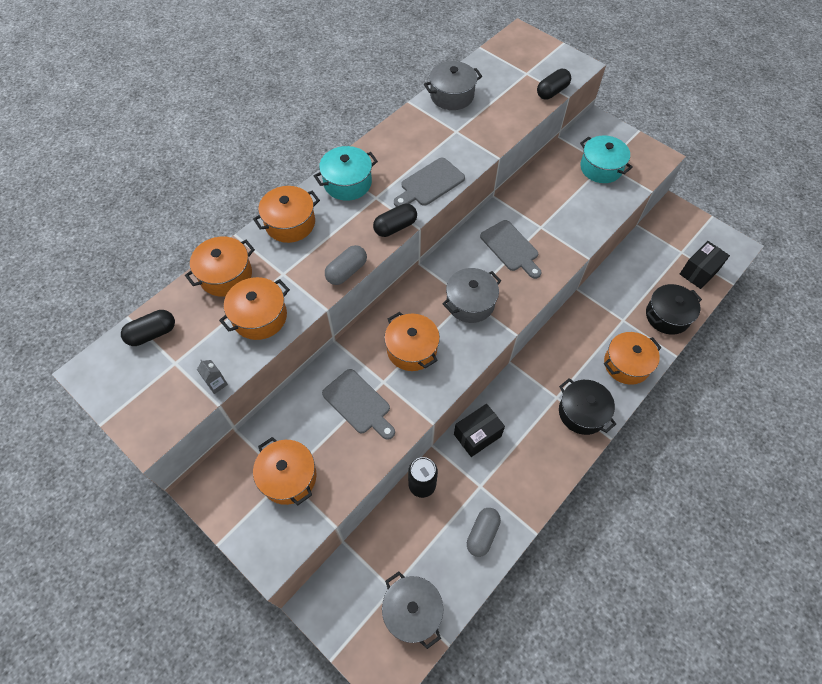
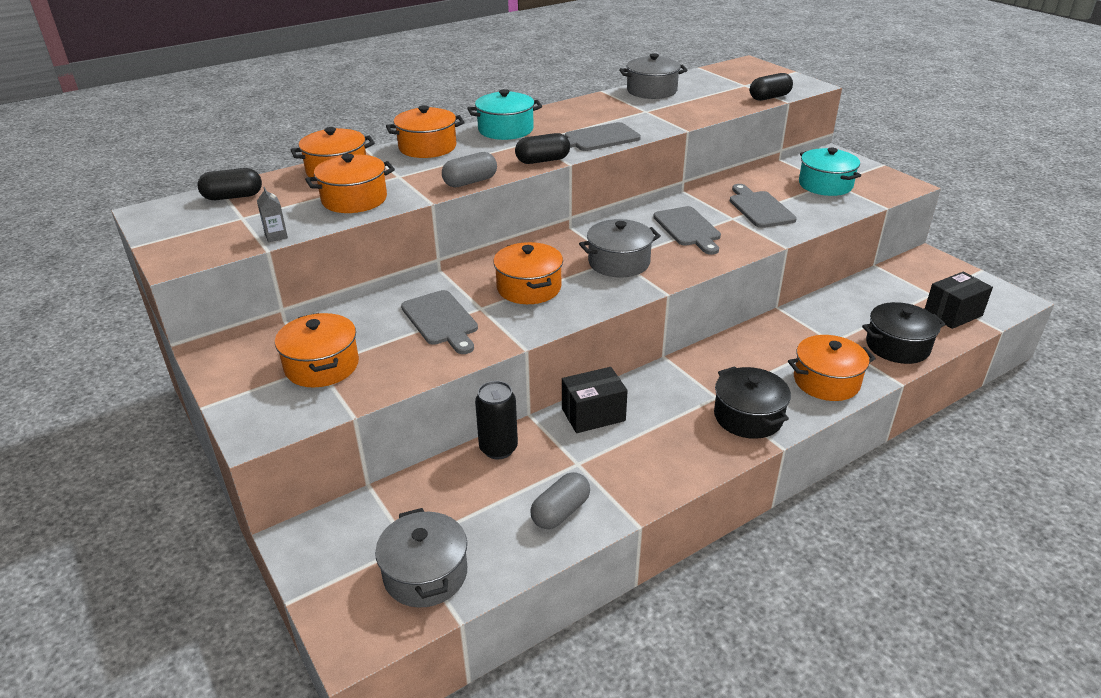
camera: 15 degrees right, 25 degrees down
none -> grey cutting board [730,184,797,228]

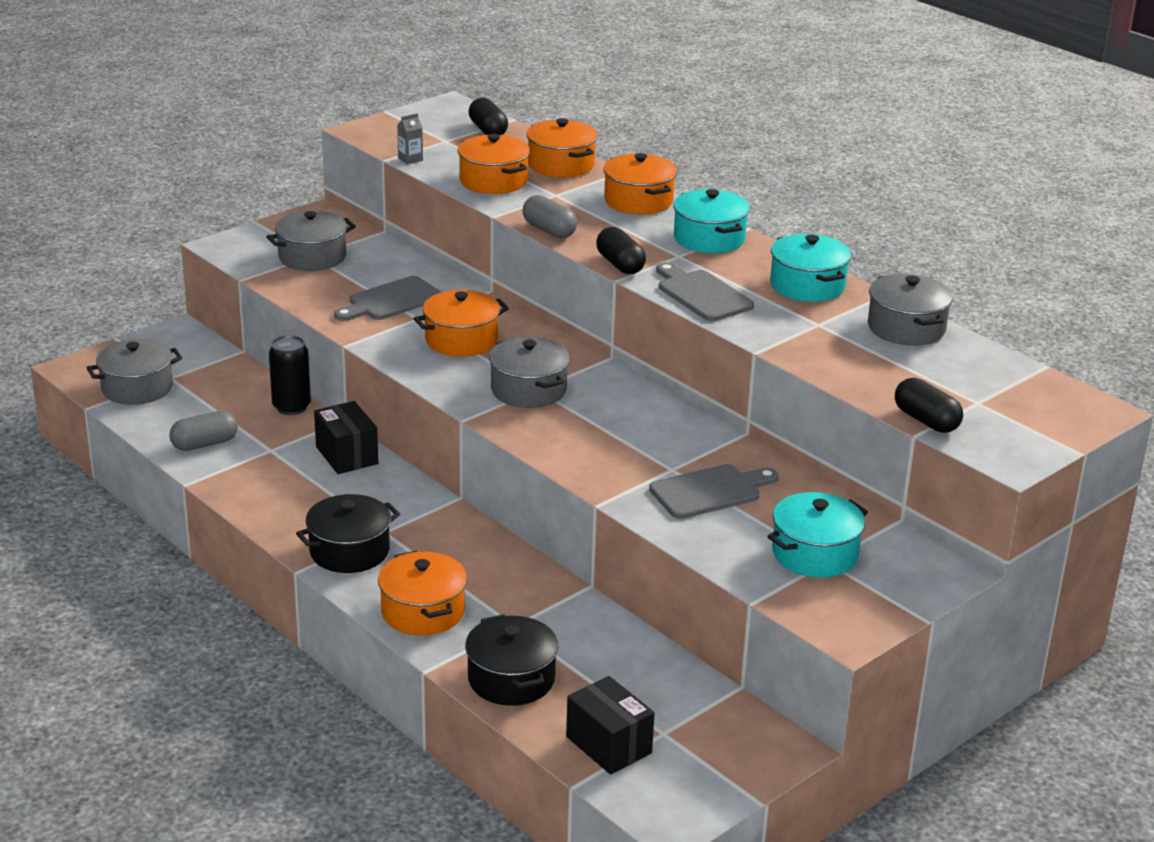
camera: 80 degrees right, 5 degrees down
orange pot [275,313,359,387] -> grey pot [266,211,356,271]
grey capsule [530,472,590,529] -> grey capsule turned 60 degrees counterclockwise [169,411,238,451]
grey cutting board [653,206,721,255] -> none
none -> turquoise pot [770,234,851,302]

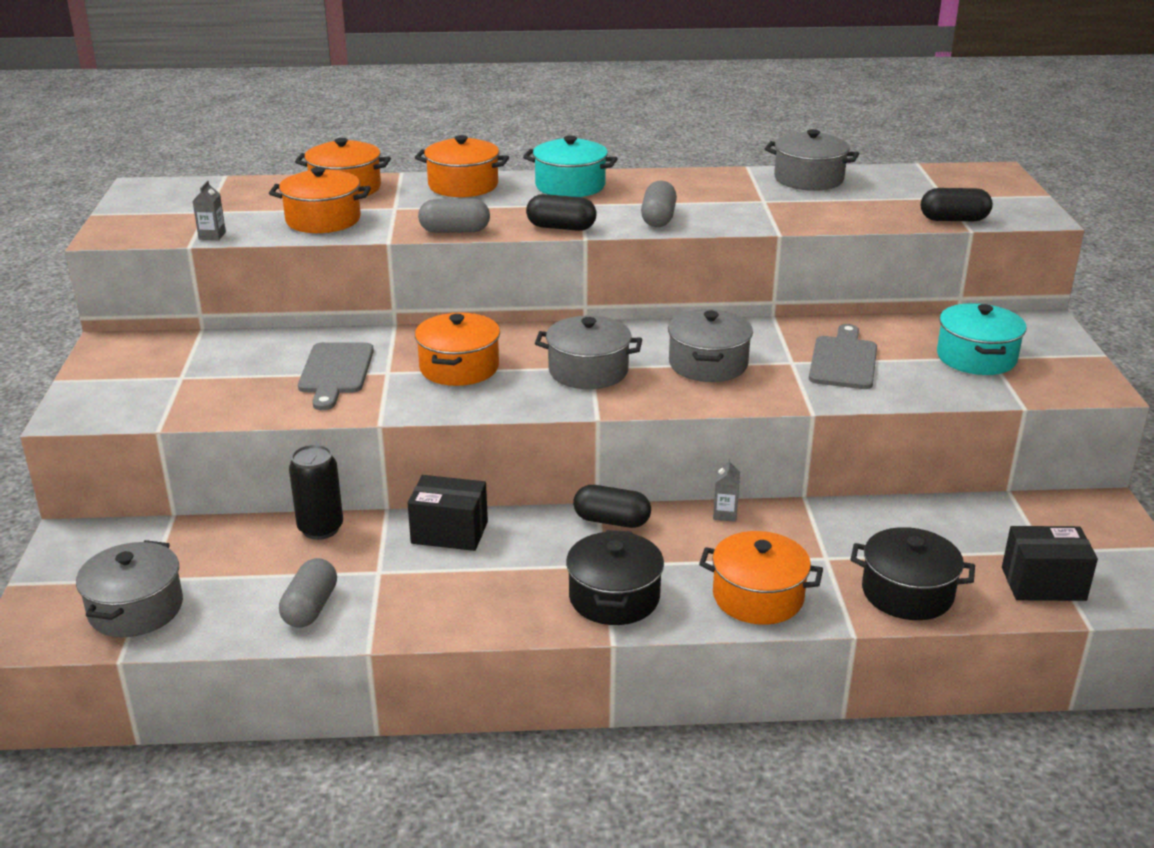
camera: 50 degrees left, 0 degrees up
grey pot [266,211,356,271] -> grey pot moved to [668,309,753,382]
black capsule [469,98,508,135] -> black capsule moved to [573,485,651,528]
grey cutting board [656,262,754,321] -> grey capsule [641,180,677,227]
turquoise pot [770,234,851,302] -> none
none -> grey carton [713,458,740,522]

